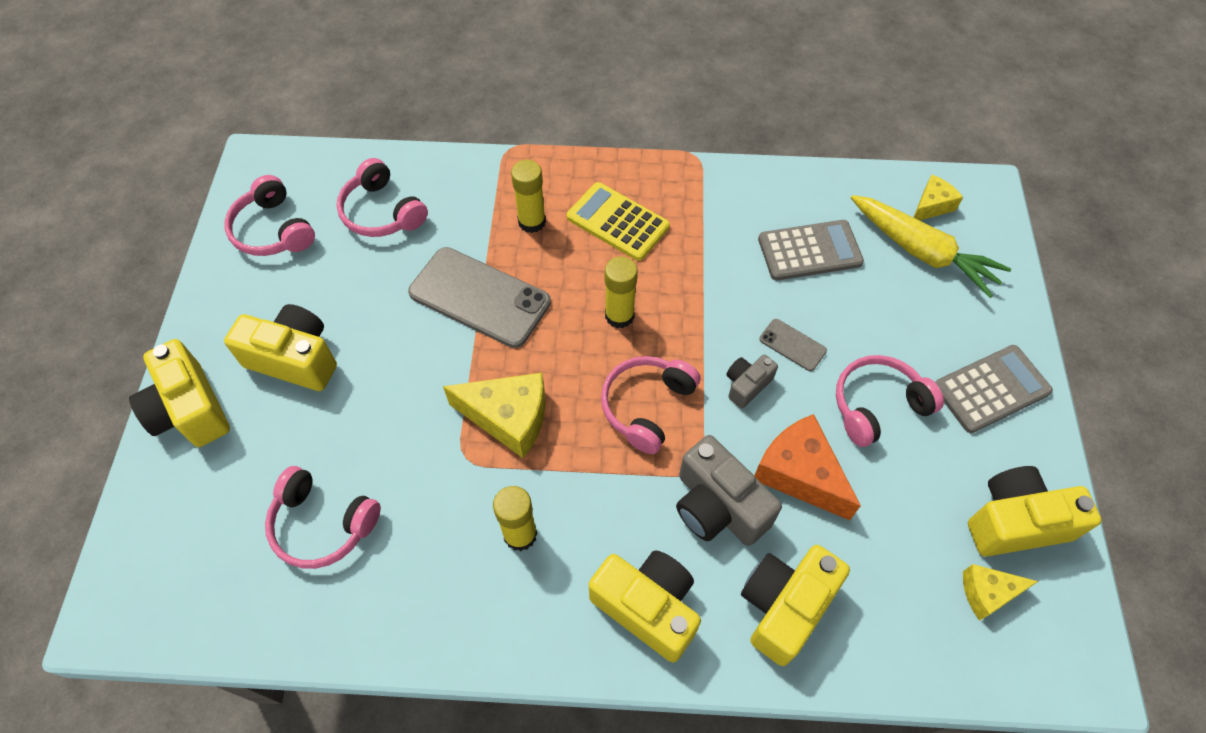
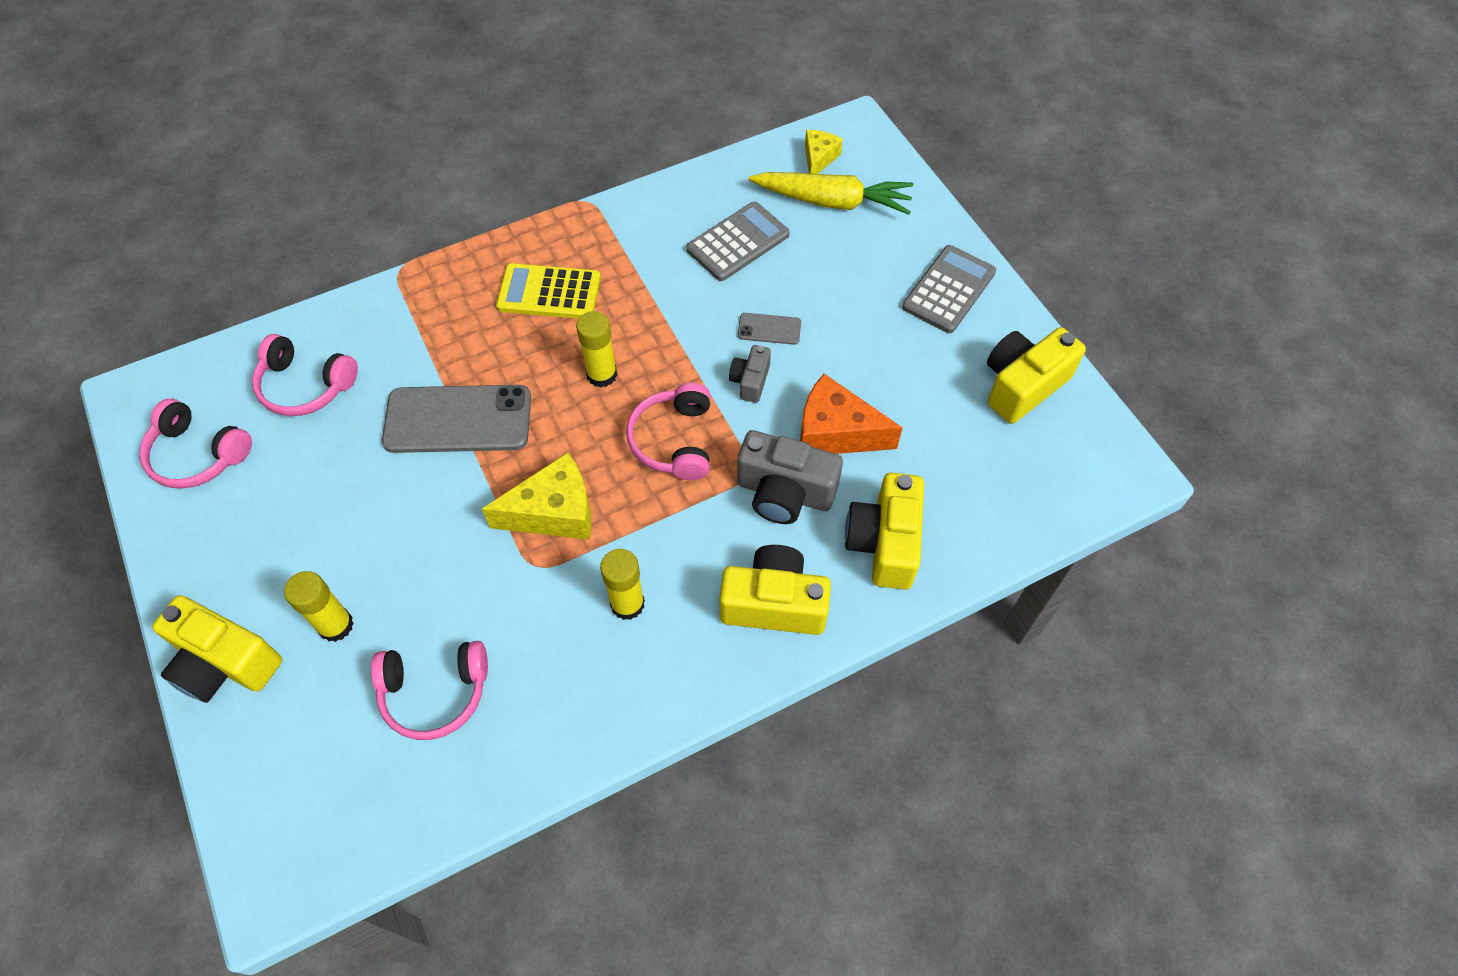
camera: 30 degrees left, 0 degrees up
yellow camera [224,304,337,391] -> none
yellow glue stick [511,160,546,233] -> yellow glue stick moved to [284,571,354,642]
pink headphones [836,355,944,447] -> none
yellow cheese [963,564,1038,621] -> none

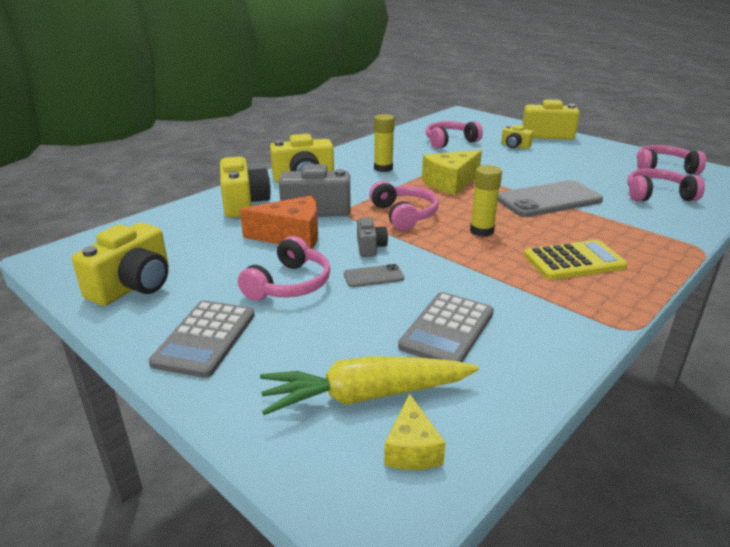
camera: 160 degrees right, 30 degrees down
yellow glue stick [284,571,354,642] -> yellow camera [501,125,533,149]
none -> pink headphones [238,236,330,301]

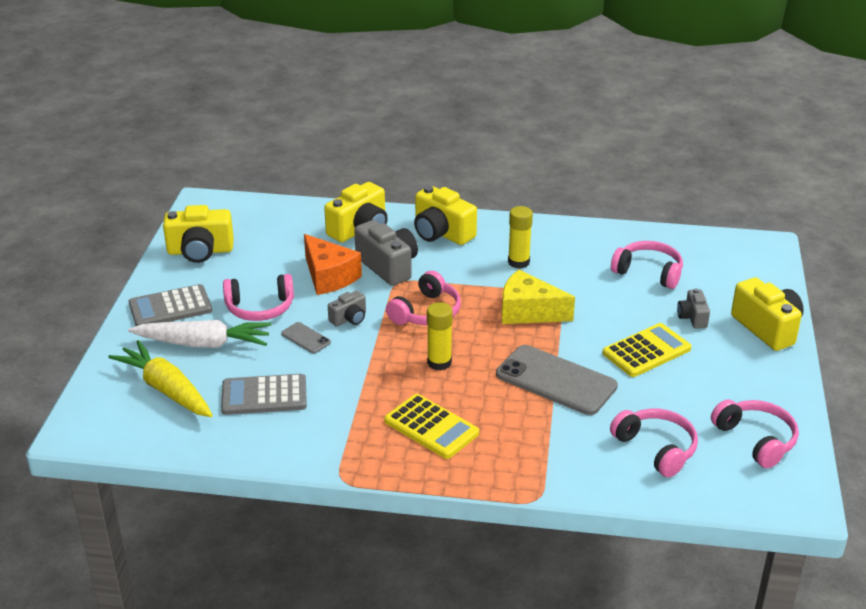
camera: 55 degrees right, 5 degrees up
yellow cheese [384,394,446,470] -> none
yellow camera [501,125,533,149] -> grey camera [677,288,710,329]
none -> white carrot [128,320,272,348]
none -> yellow calculator [603,323,691,377]

